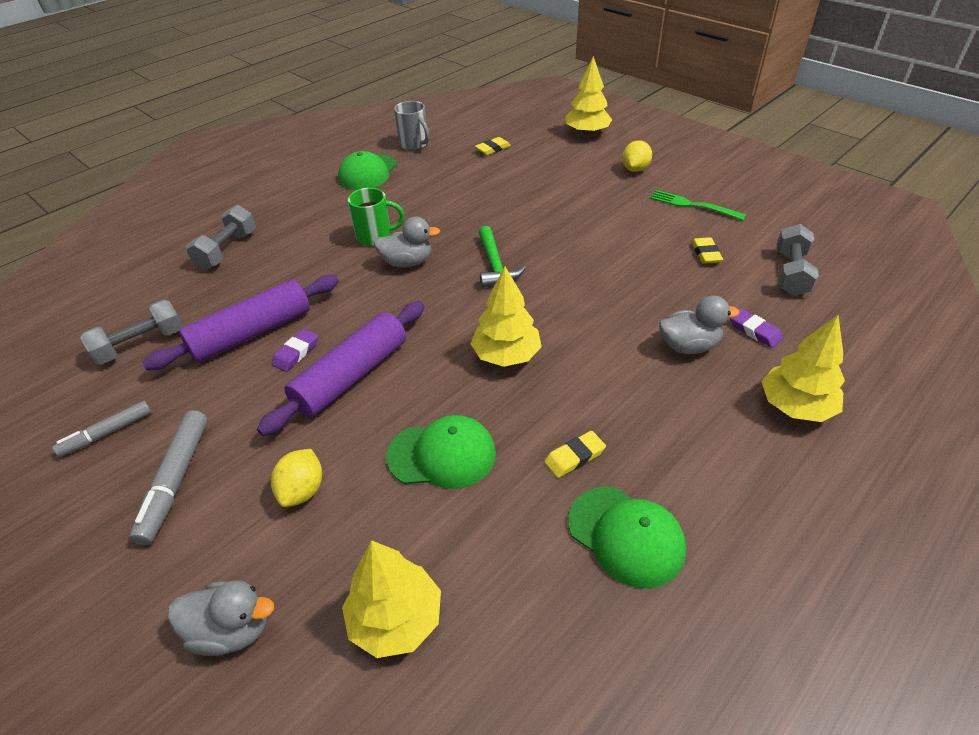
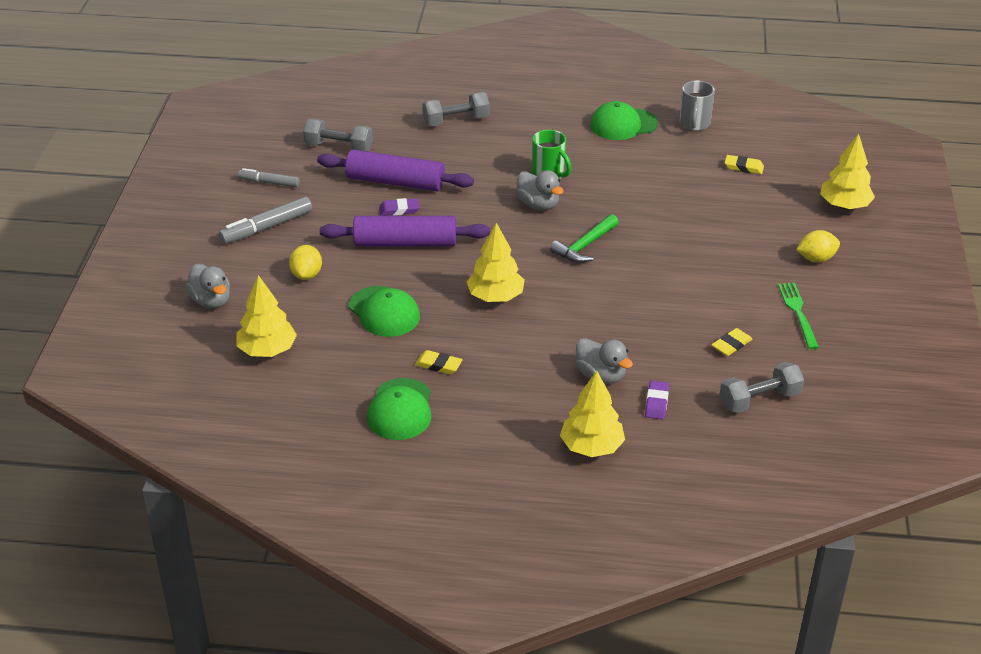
camera: 50 degrees right, 5 degrees down
yellow lemon [271,449,322,507] -> yellow lemon turned 60 degrees counterclockwise [289,245,322,280]

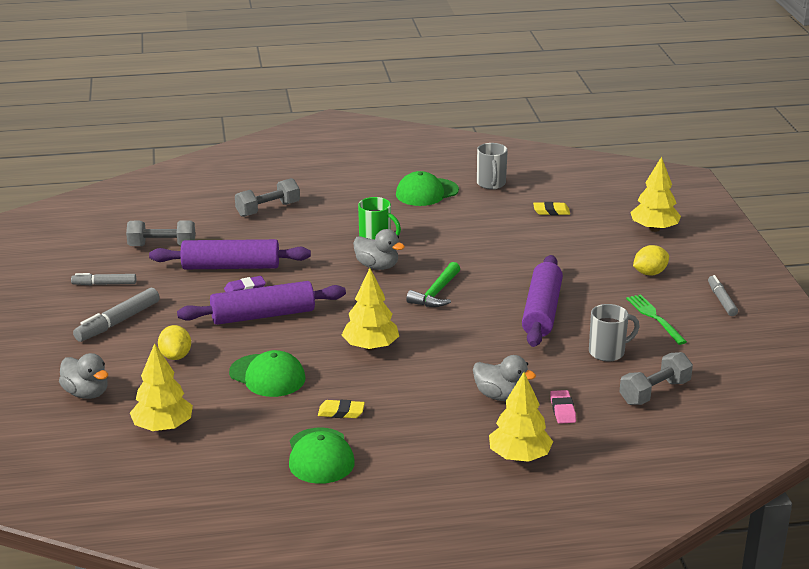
camera: 15 degrees left, 10 degrees down
purple eraser [645,380,669,420] -> pink eraser [550,390,576,424]
yellow eraser [712,328,753,356] -> grey mug [589,304,640,361]
none -> purple rolling pin [522,255,563,347]
none -> grey marker [708,275,738,316]

